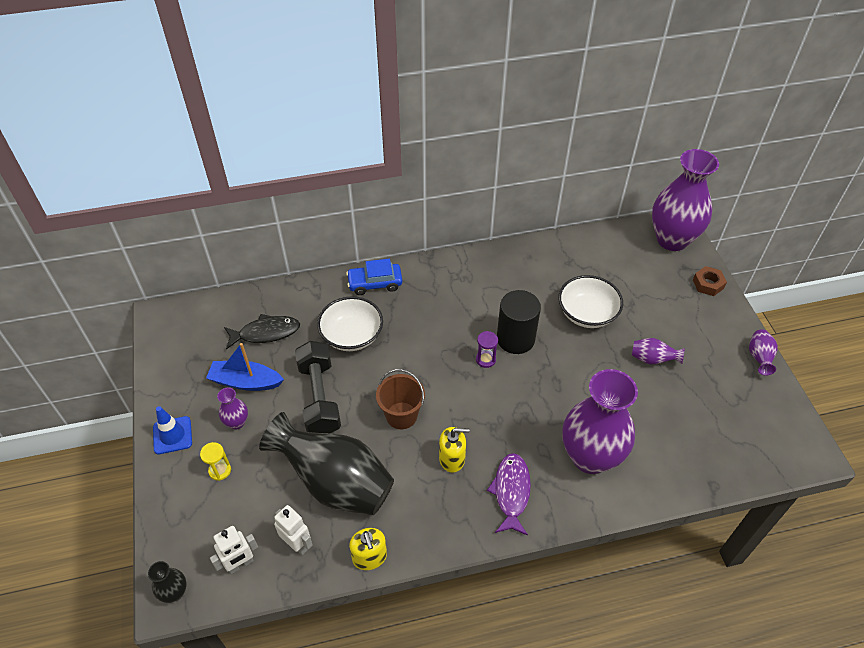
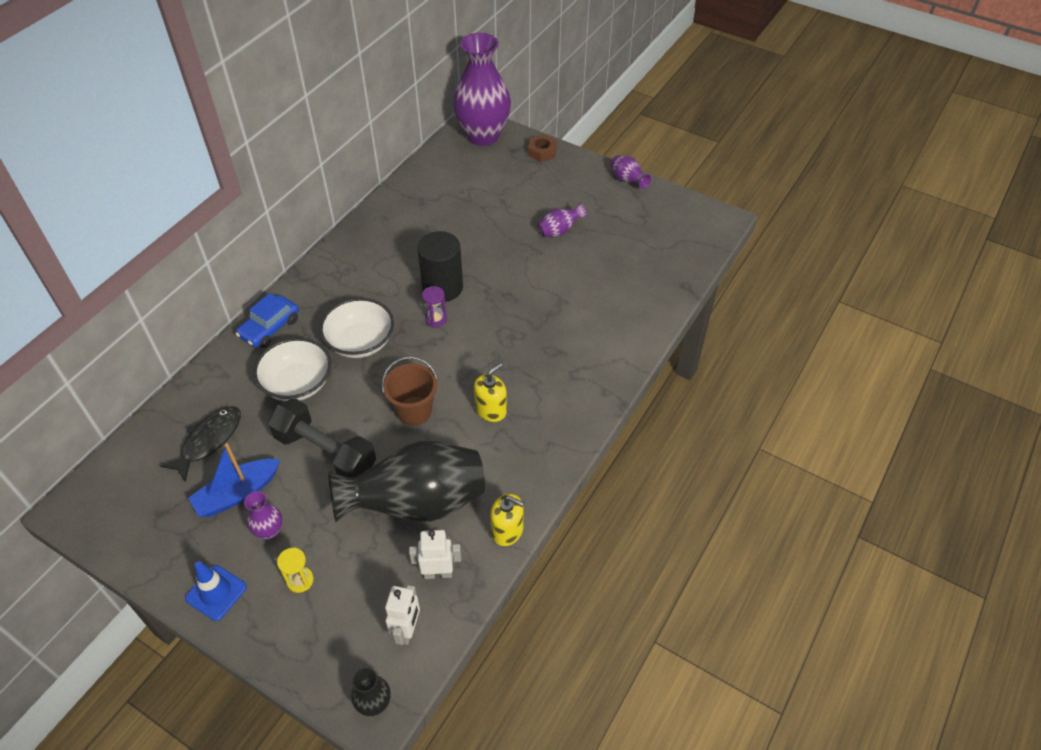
camera: 45 degrees left, 0 degrees up
purple fish [487,453,531,536] -> none
white bowl [559,275,623,328] -> white bowl moved to [320,298,394,358]
purple vase [562,369,638,474] -> none

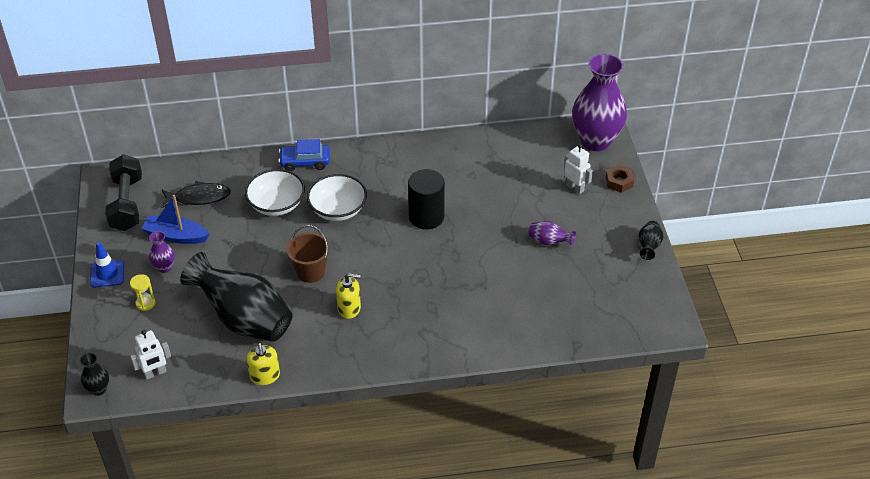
camera: 50 degrees right, 5 degrees down
black dumbbell [268,398,376,478] -> black dumbbell moved to [105,154,142,231]
white robot [409,530,461,579] -> white robot moved to [564,144,593,194]
purple hourglass [422,286,447,327] -> none
purple vase [610,155,651,189] -> black vase [639,221,663,260]

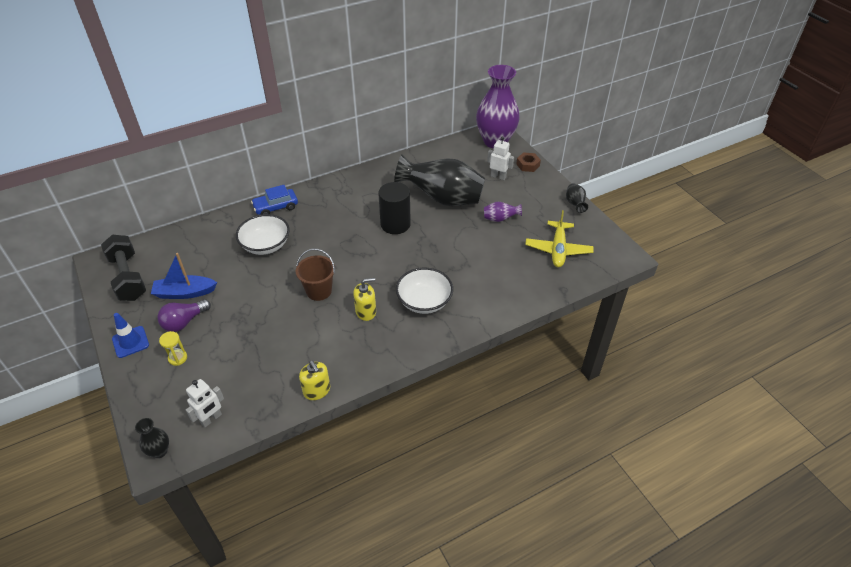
camera: 20 degrees left, 0 degrees up
purple vase [149,231,175,273] -> purple light bulb [157,299,211,332]
black fish [161,181,231,208] -> none
black vase [180,252,292,342] -> black vase moved to [394,155,485,206]
white bowl [307,174,367,221] -> white bowl moved to [396,268,453,314]
none -> yellow plane [525,210,593,267]

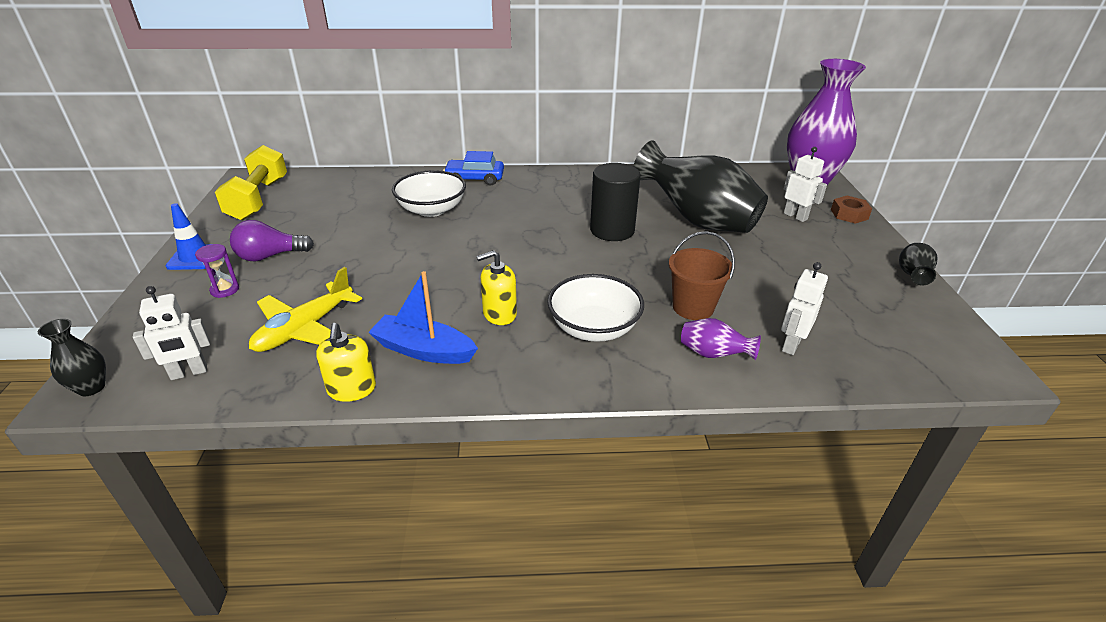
camera: 25 degrees right, 10 degrees down
black dumbbell [101,235,146,301] -> yellow dumbbell [215,145,287,221]
blue boat [151,253,217,299] -> blue boat moved to [368,271,478,364]
yellow hourglass [159,331,187,366] -> purple hourglass [195,244,239,298]
brown bucket [295,249,335,301] -> brown bucket moved to [669,231,735,320]
yellow soap dispenser [353,278,376,321] -> yellow soap dispenser turned 150 degrees clockwise [477,250,517,325]
purple vase [484,202,522,222] -> purple vase moved to [681,318,761,360]
yellow plane [525,210,593,267] -> yellow plane moved to [249,267,362,352]
none -> white robot [781,262,828,355]

